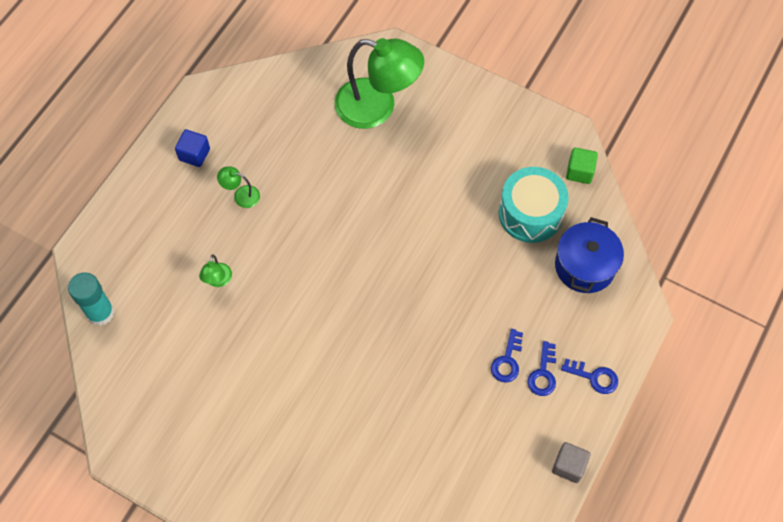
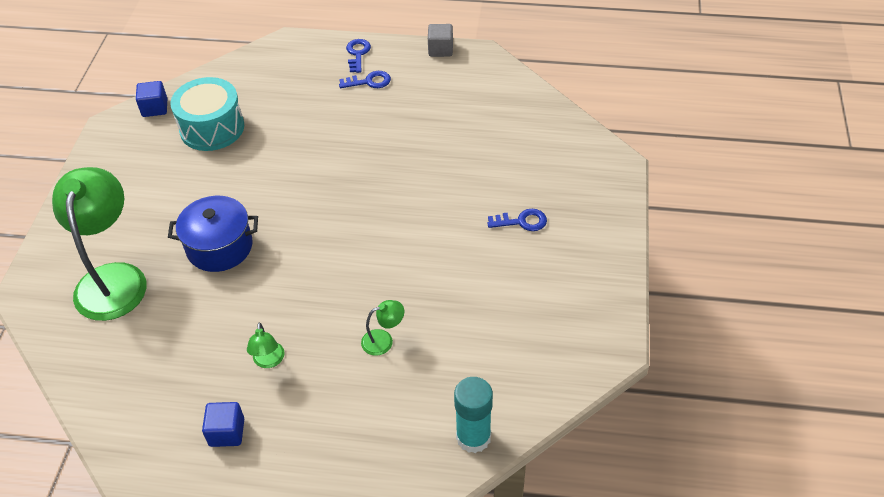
camera: 110 degrees left, 15 degrees down
blue key [491,329,523,383] -> blue key moved to [487,209,547,231]
blue pot [555,217,624,293] -> blue pot moved to [168,196,258,272]
green cube [566,148,598,184] -> blue cube [136,81,167,117]

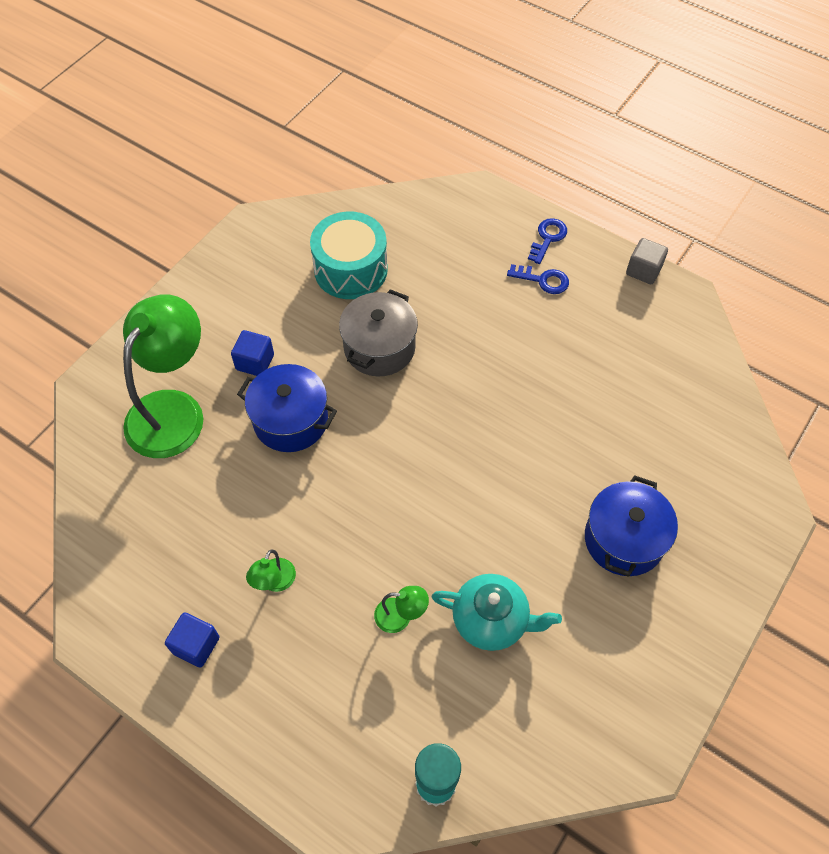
camera: 25 degrees right, 10 degrees up
blue cube [136,81,167,117] -> blue cube moved to [231,330,274,376]
blue key [487,209,547,231] -> blue pot [585,475,678,577]
none -> grey pot [339,289,418,376]
none -> turquoise teapot [432,574,562,651]

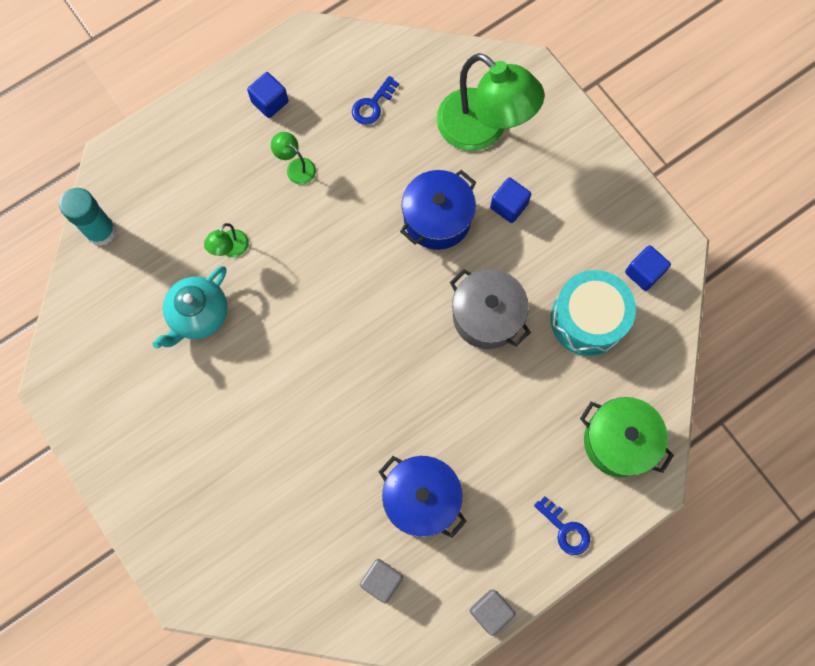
camera: 110 degrees right, 15 degrees up
blue key [507,264,569,294] -> blue key moved to [352,76,399,125]
blue pot [585,475,678,577] -> blue pot moved to [379,456,467,538]
none -> grey cube [360,559,403,603]
none -> green pot [580,397,674,477]
none -> blue cube [625,245,671,291]

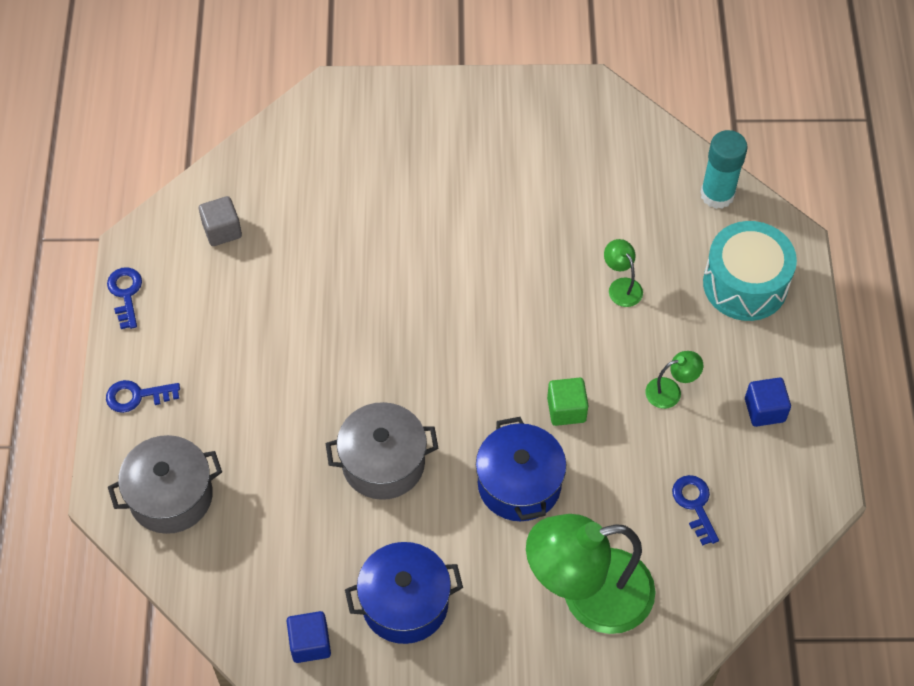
camera: 125 degrees right, 15 degrees down
turquoise teapot [153,266,227,349] -> none
blue pot [379,456,467,538] -> blue pot moved to [345,542,463,644]
grey cube [470,589,515,636] -> blue key [107,267,142,329]
blue cube [490,177,531,223] -> none
turquoise drum [551,270,636,356] -> turquoise drum moved to [703,221,797,321]
green pot [580,397,674,477] -> grey pot [108,435,222,534]
none -> green cube [547,378,589,426]

